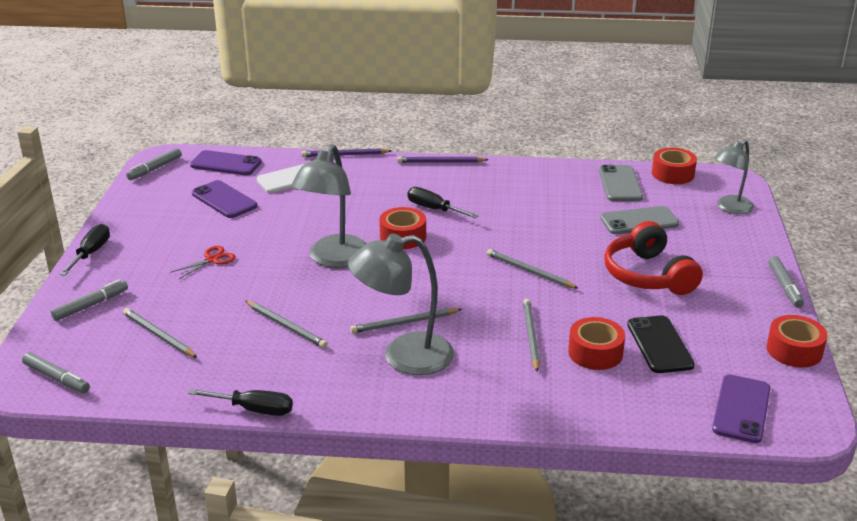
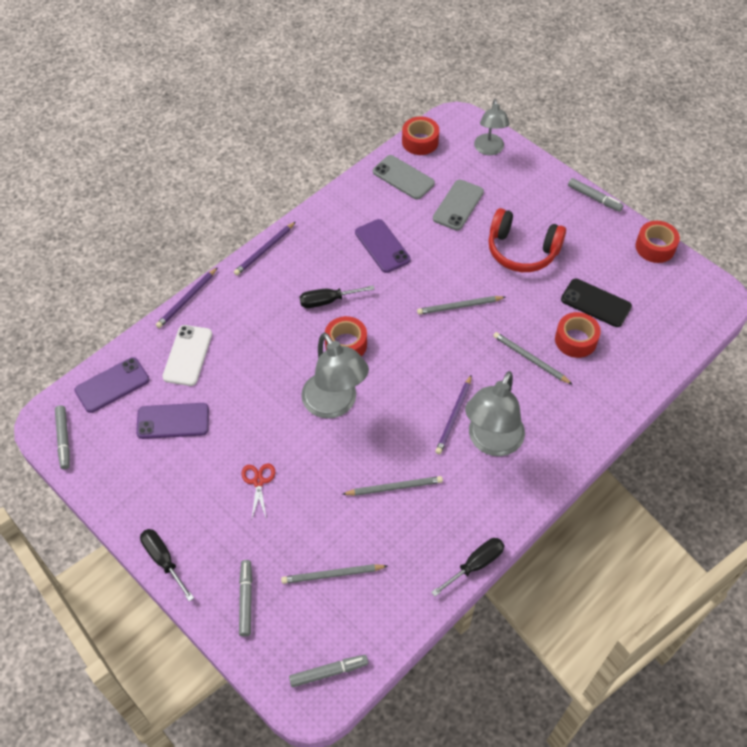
camera: 50 degrees left, 25 degrees up
grey pencil [350,308,462,333] -> purple pencil [435,375,472,454]
purple phone [712,375,770,443] -> purple phone moved to [355,219,411,273]

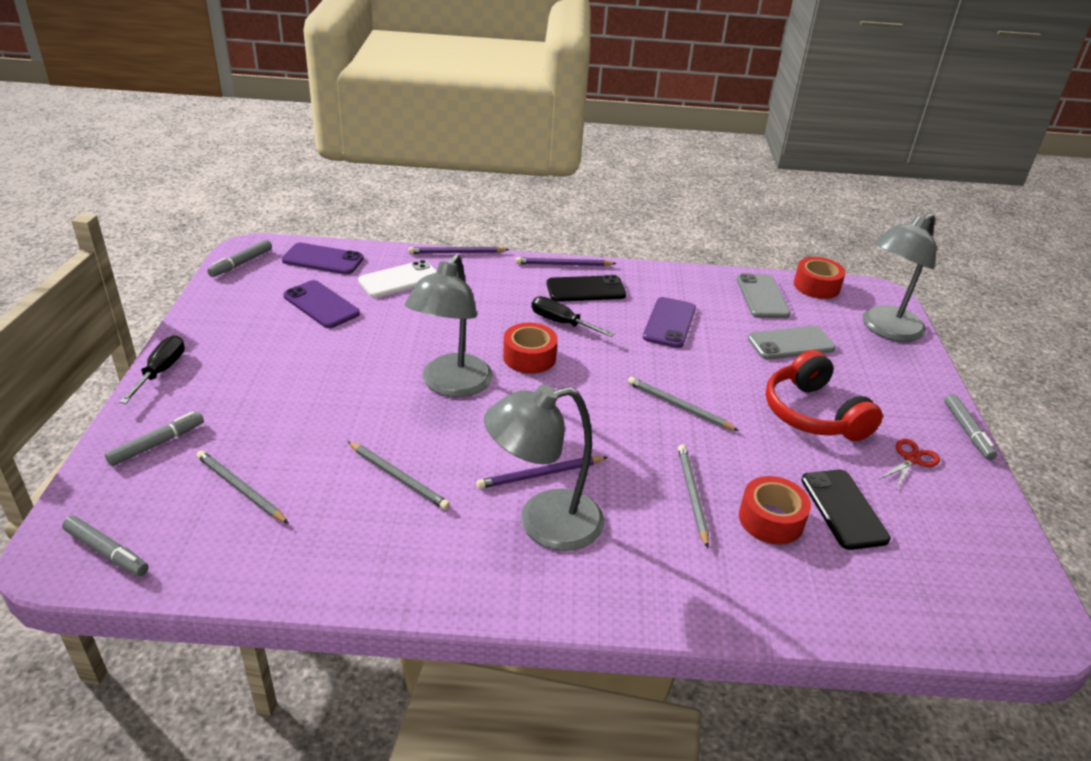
camera: 45 degrees right, 20 degrees down
red scissors [242,464,275,518] -> red scissors moved to [879,439,940,488]
black screwdriver [431,538,504,596] -> none
grey lamp [474,99,510,155] -> grey lamp [863,213,936,342], size x1.54
red tape [635,221,680,263] -> none
none -> black phone [547,275,626,302]

